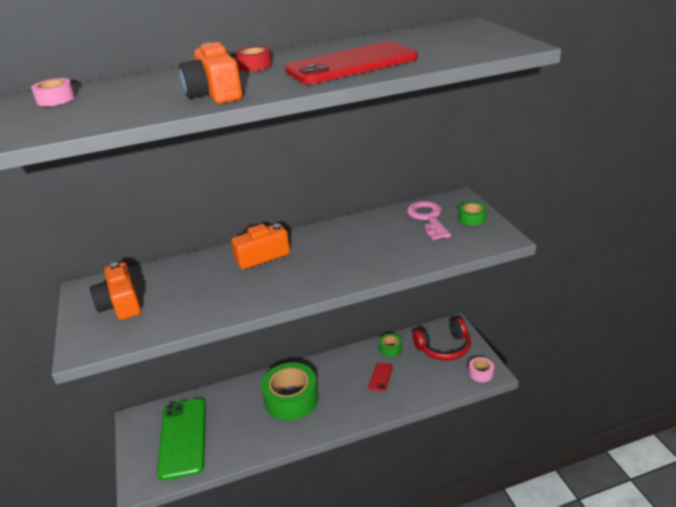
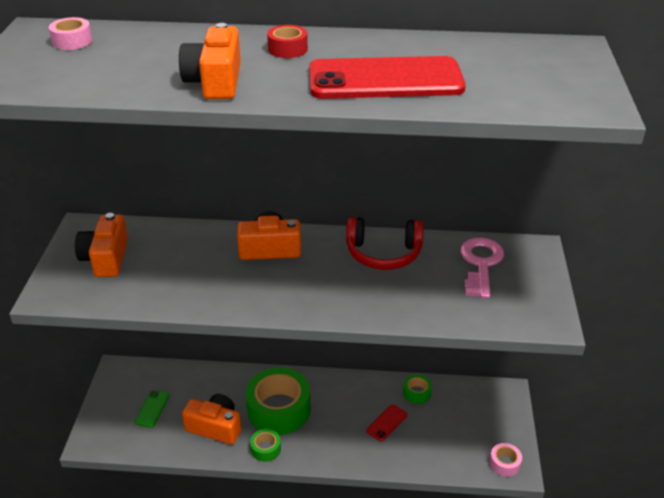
camera: 20 degrees right, 5 degrees up
green phone [157,398,206,480] -> green phone [134,390,169,428], size x0.43
red headphones [412,318,471,361] -> red headphones moved to [346,217,424,270]
green tape [459,202,487,226] -> green tape moved to [250,429,281,462]
none -> orange camera [182,394,241,444]

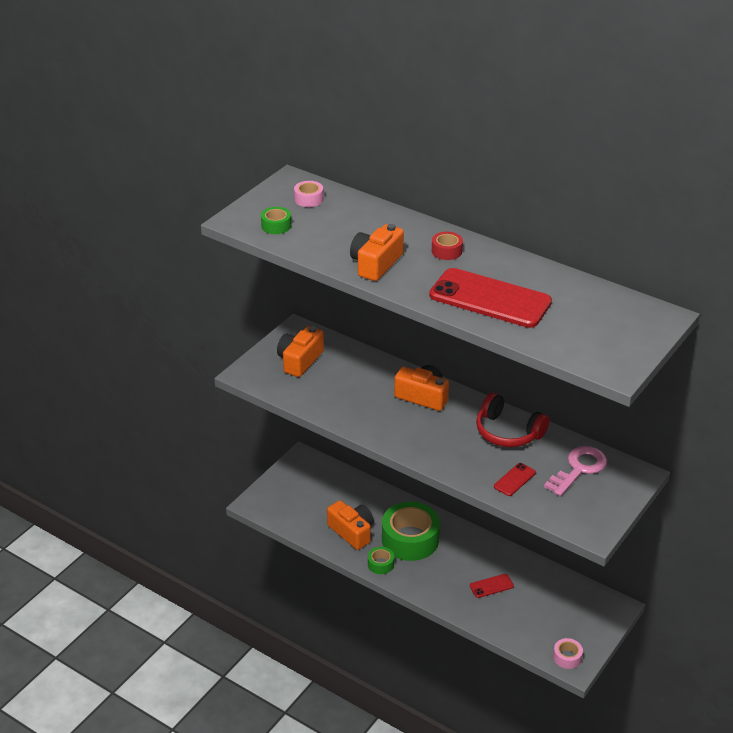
camera: 30 degrees right, 0 degrees up
green phone [134,390,169,428] -> none
green tape [403,374,432,404] -> green tape moved to [261,207,291,234]
none -> red phone [494,463,536,496]

